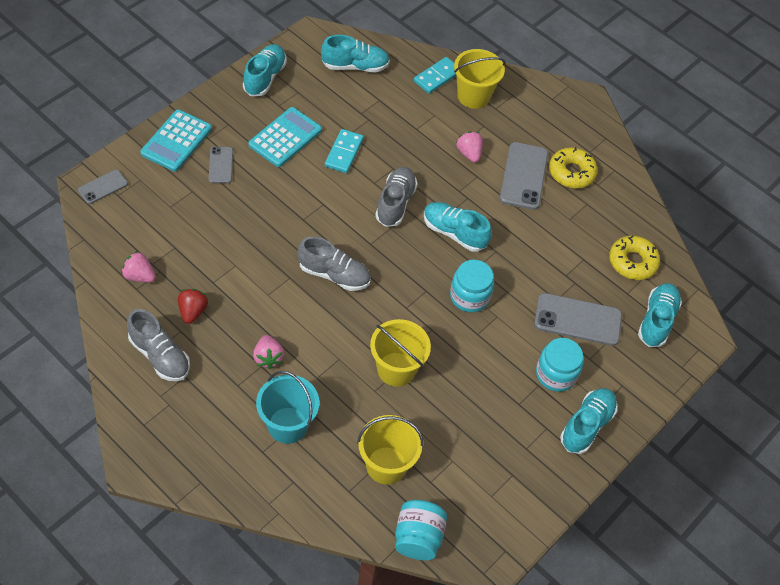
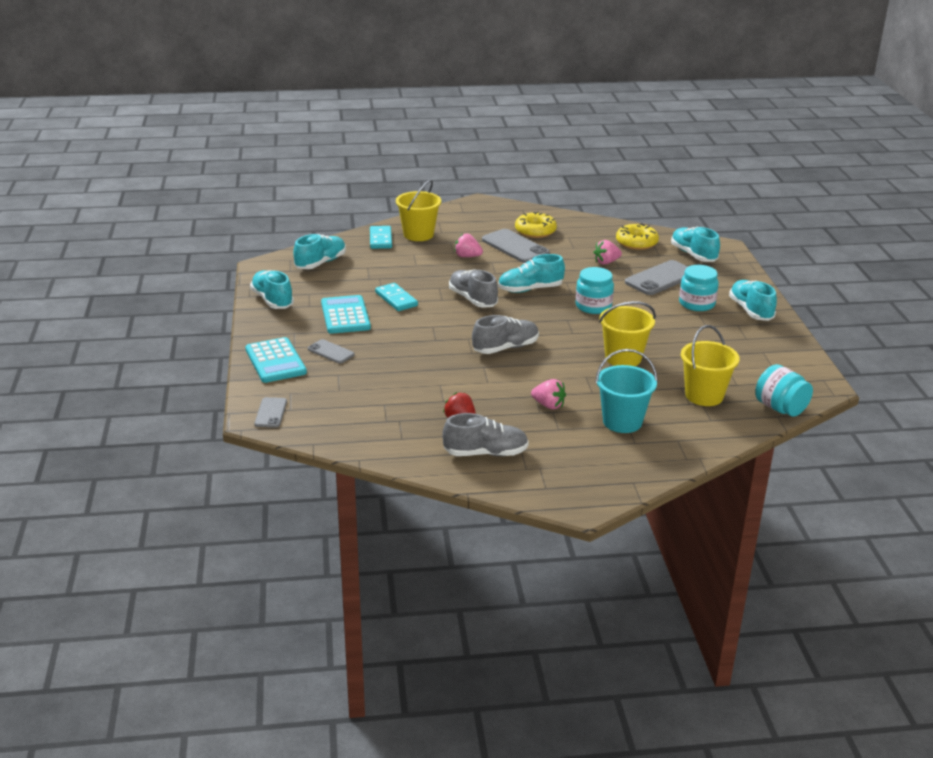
camera: 45 degrees left, 25 degrees down
pink strawberry [121,251,156,282] -> pink strawberry moved to [593,240,622,265]

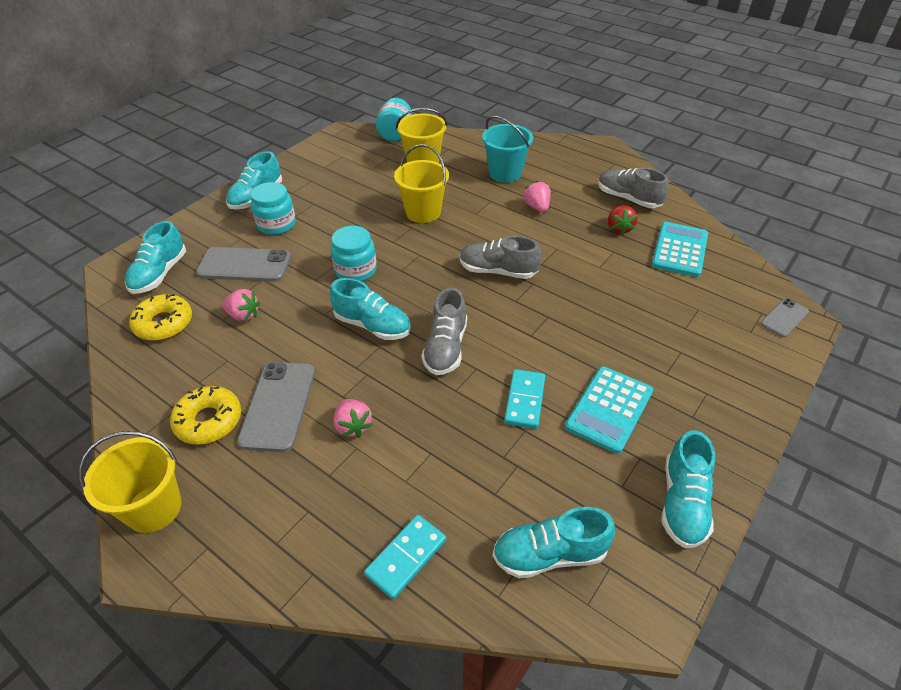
camera: 135 degrees left, 15 degrees up
turquoise calculator [245,337,307,383] -> turquoise calculator moved to [652,222,708,277]
grey phone [308,339,355,364] -> none
yellow bucket [396,180,441,241] -> yellow bucket moved to [79,431,182,533]

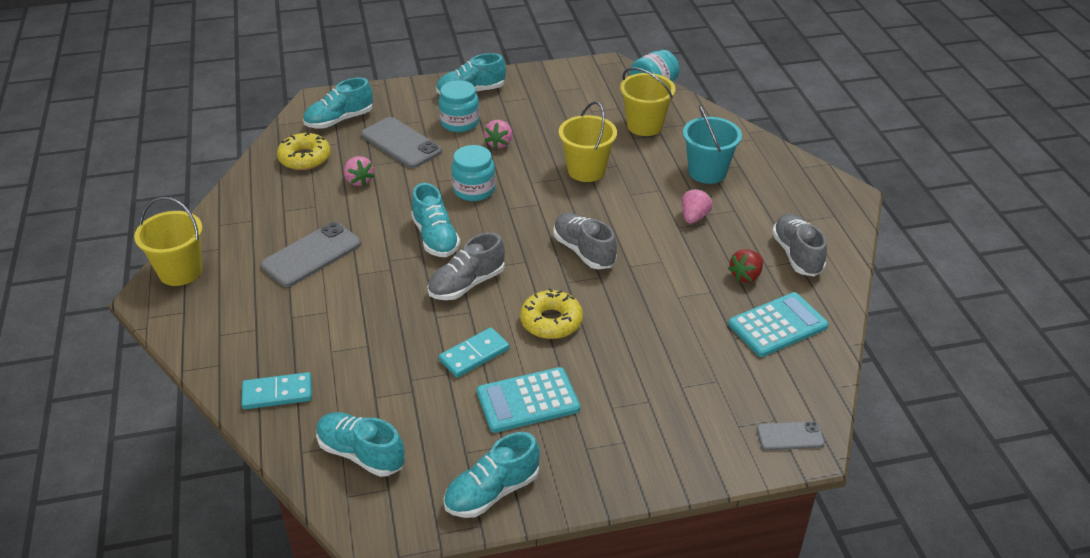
camera: 40 degrees right, 5 degrees down
yellow donut [170,386,241,445] -> yellow donut moved to [520,289,583,339]
pink strawberry [334,399,373,438] -> pink strawberry moved to [484,120,512,149]

